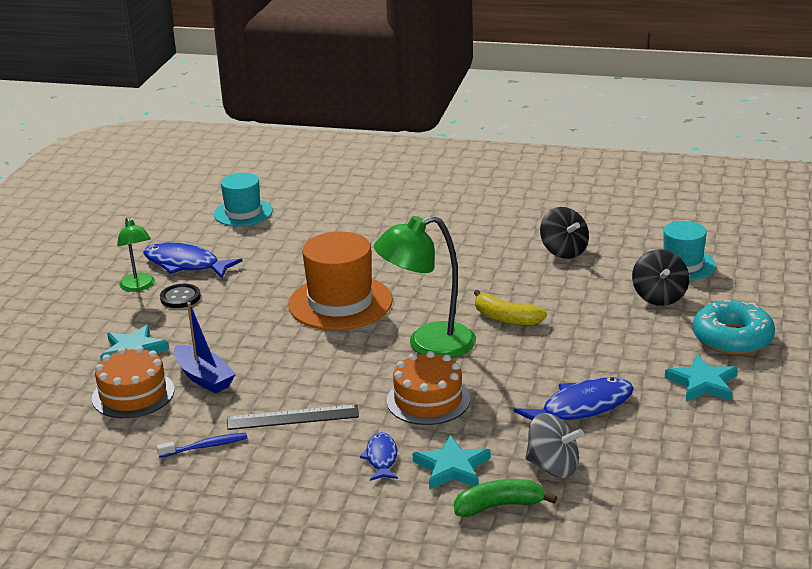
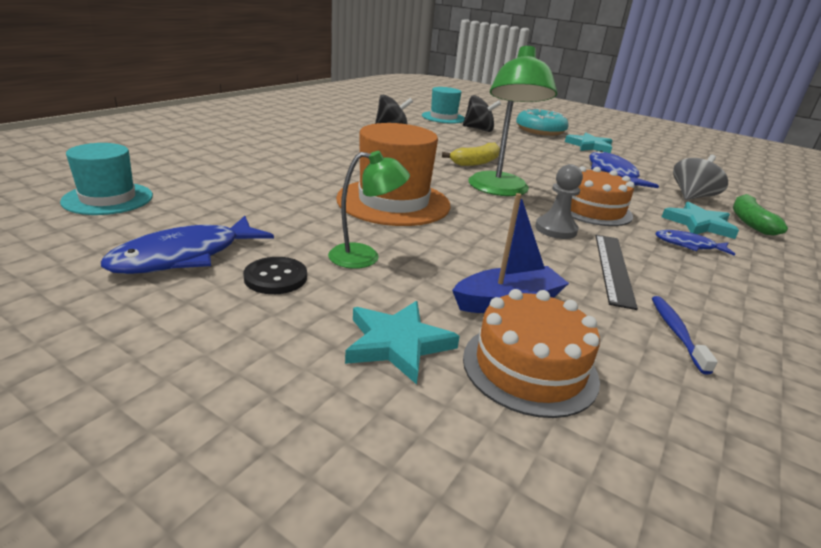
camera: 75 degrees left, 0 degrees up
green lamp [117,217,155,292] -> green lamp moved to [328,151,410,269]
none -> grey pawn [535,164,583,239]

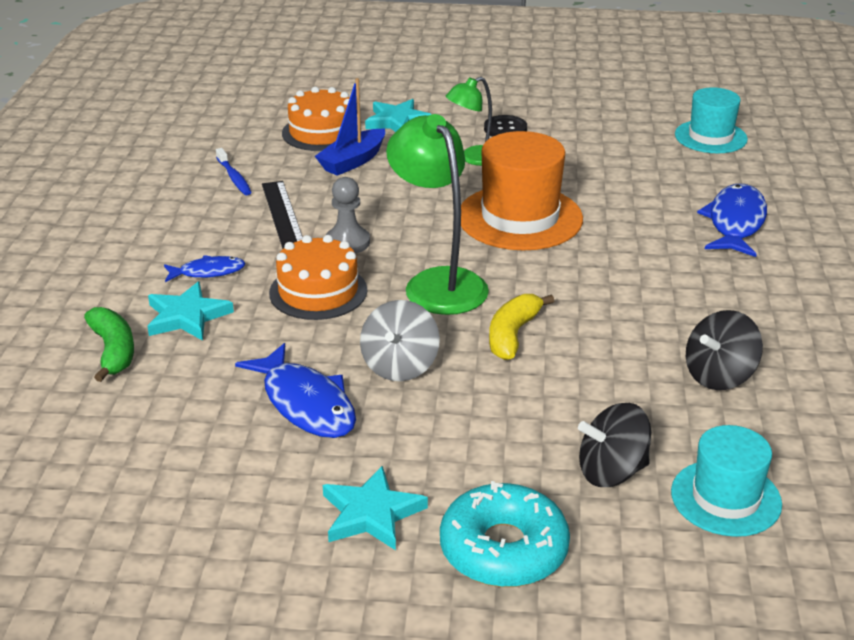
camera: 155 degrees right, 5 degrees up
blue fish [101,216,274,274] -> blue fish moved to [697,184,767,257]
grey spinning top [673,155,728,200] -> grey spinning top moved to [360,300,440,381]

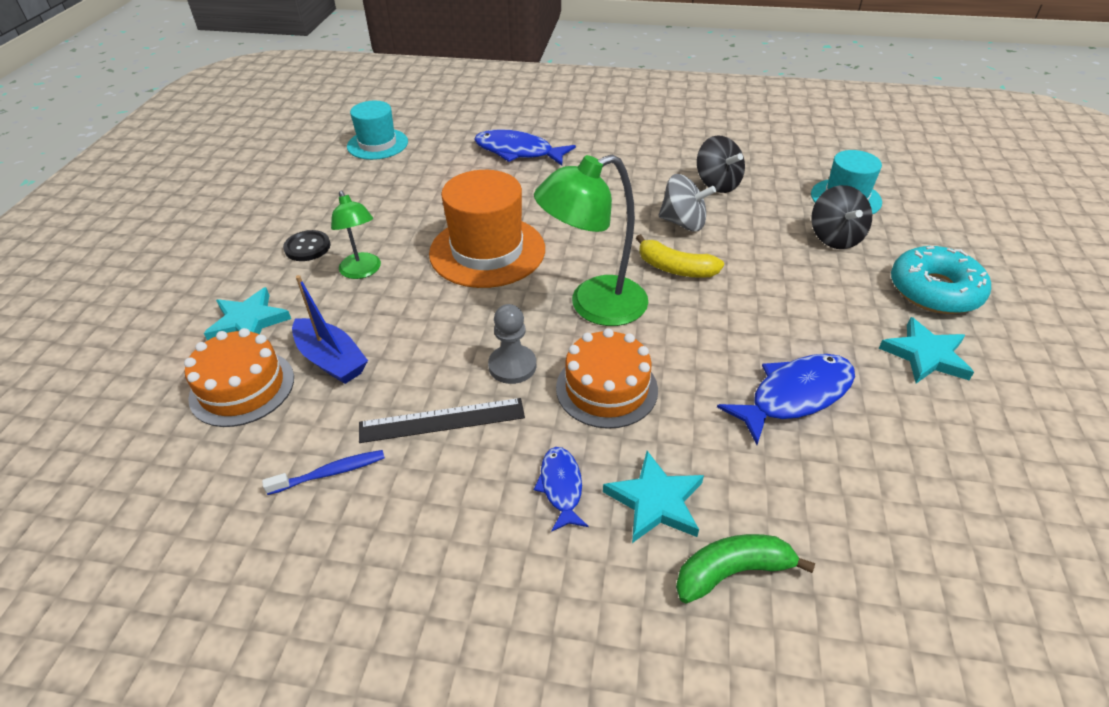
camera: 85 degrees left, 10 degrees up
grey spinning top [360,300,440,381] -> grey spinning top moved to [659,174,716,231]

